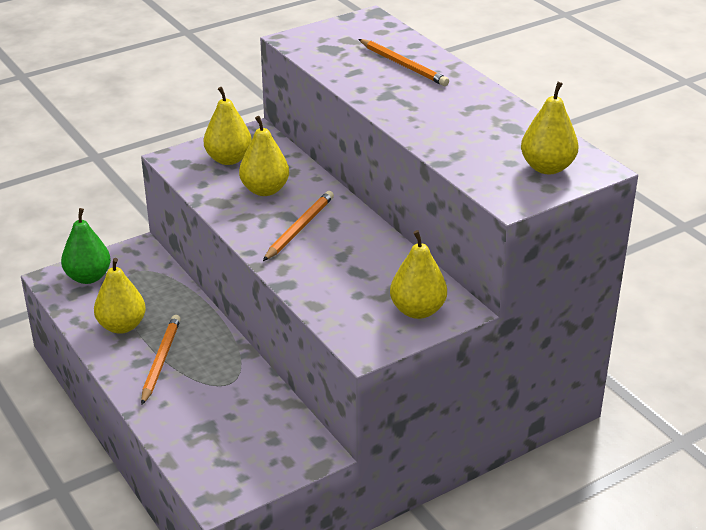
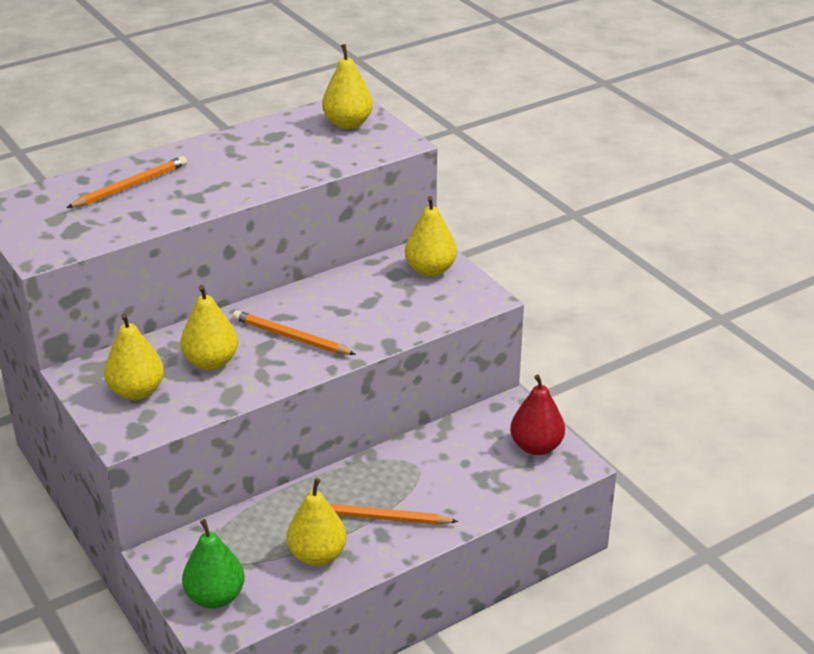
camera: 90 degrees left, 0 degrees up
none -> red pear [510,374,565,455]

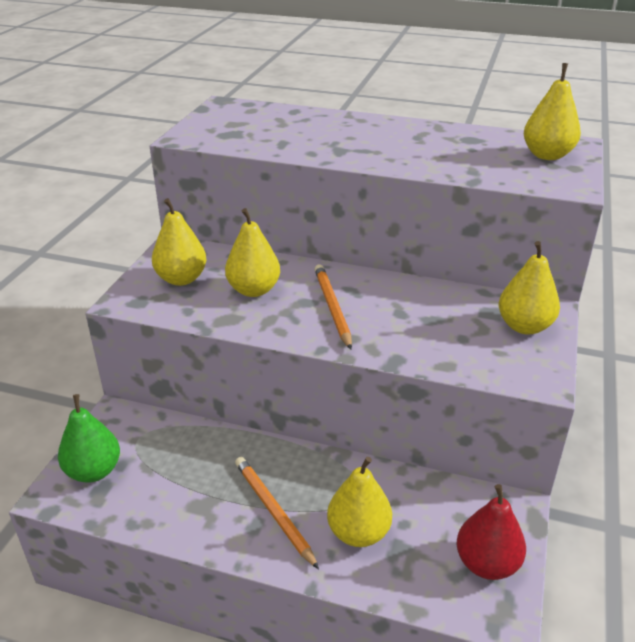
camera: 50 degrees right, 0 degrees up
orange pencil [66,156,187,208] -> none
yellow pear [287,478,347,566] -> yellow pear moved to [327,457,392,547]

